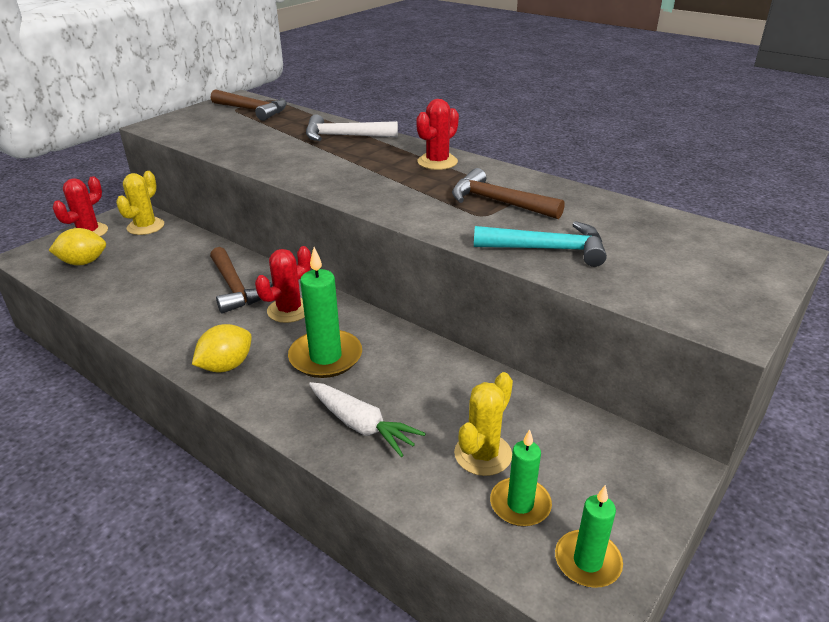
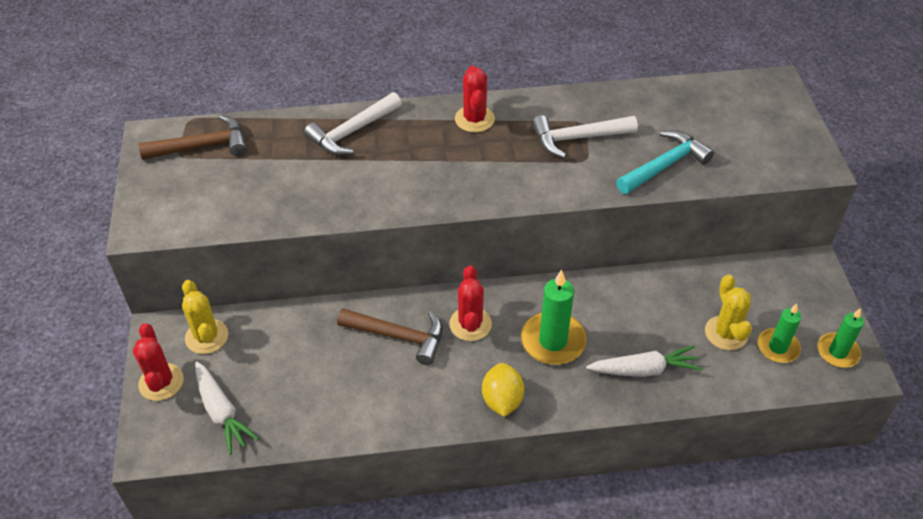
camera: 45 degrees left, 15 degrees up
yellow lemon [49,228,106,265] -> white carrot [195,361,259,455]
brown hammer [452,168,565,219] -> white hammer [532,115,638,158]

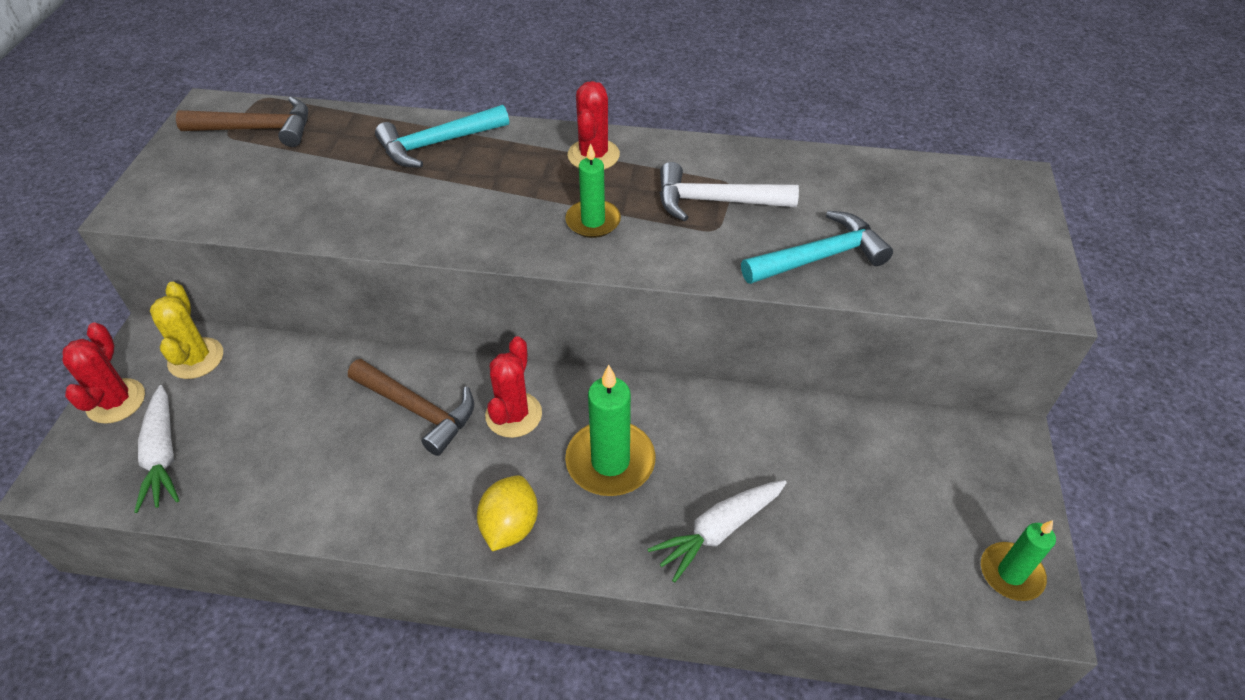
camera: 15 degrees right, 0 degrees up
white hammer [304,92,402,155] -> turquoise hammer [375,105,509,168]
white carrot [586,345,702,377] -> white carrot turned 135 degrees clockwise [648,480,787,583]
yellow cactus [705,274,752,350] -> none
green candle [758,304,801,363] -> green candle moved to [565,143,621,238]

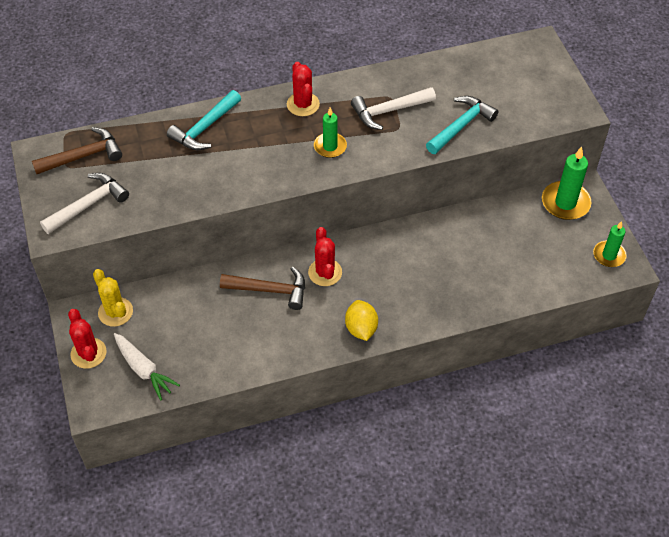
camera: 25 degrees left, 5 degrees up
green candle [565,365,656,496] -> green candle moved to [542,147,591,220]
white carrot [648,480,787,583] -> none
none -> white hammer [40,173,129,234]

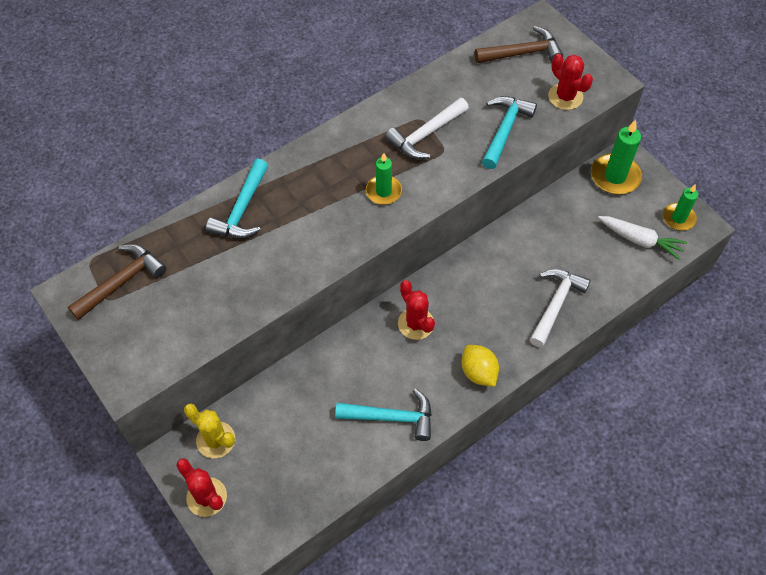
camera: 20 degrees left, 5 degrees up
white hammer [40,173,129,234] -> white hammer moved to [530,269,591,347]
white carrot [114,333,180,401] -> white carrot moved to [598,216,687,260]
brown hammer [220,267,305,310] -> brown hammer moved to [475,26,563,63]
red cactus [287,62,320,116] -> red cactus moved to [548,54,593,110]
none -> turquoise hammer [335,389,432,441]

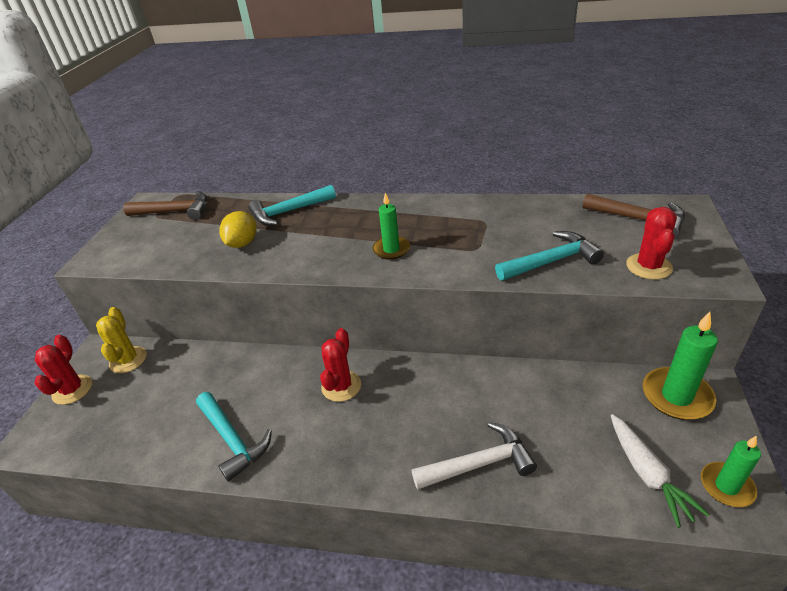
camera: 50 degrees right, 20 degrees down
white hammer [385,98,469,159] -> none
yellow lemon [461,345,499,386] -> yellow lemon moved to [219,211,257,248]

